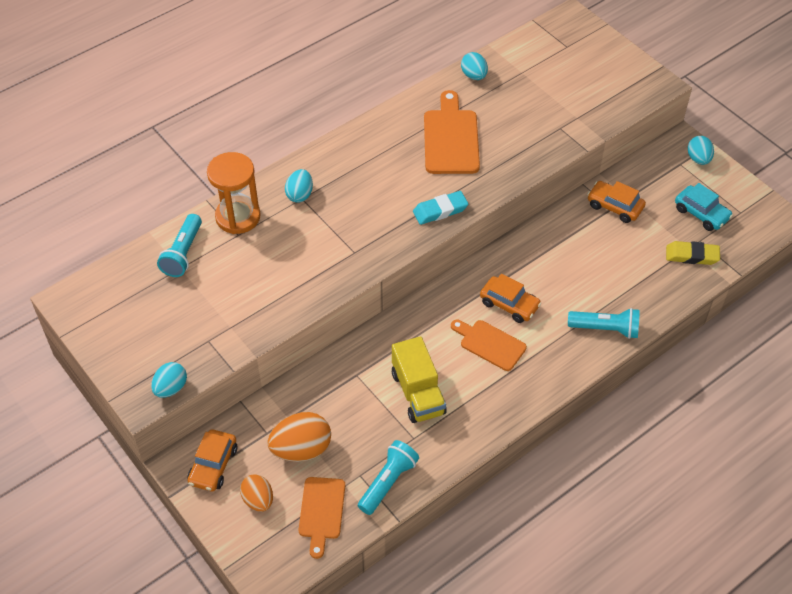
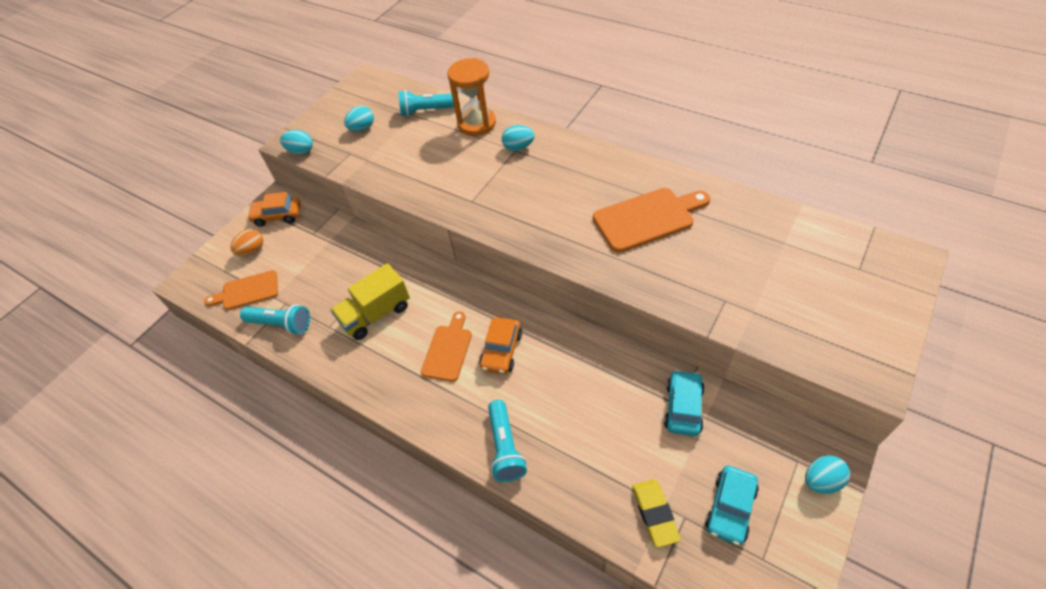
camera: 75 degrees right, 0 degrees up
orange egg [267,412,331,462] -> none
turquoise eraser [413,191,468,225] -> none
turquoise egg [461,52,488,80] -> turquoise egg moved to [344,106,374,131]
orange car [587,181,646,223] -> turquoise car [664,370,705,436]

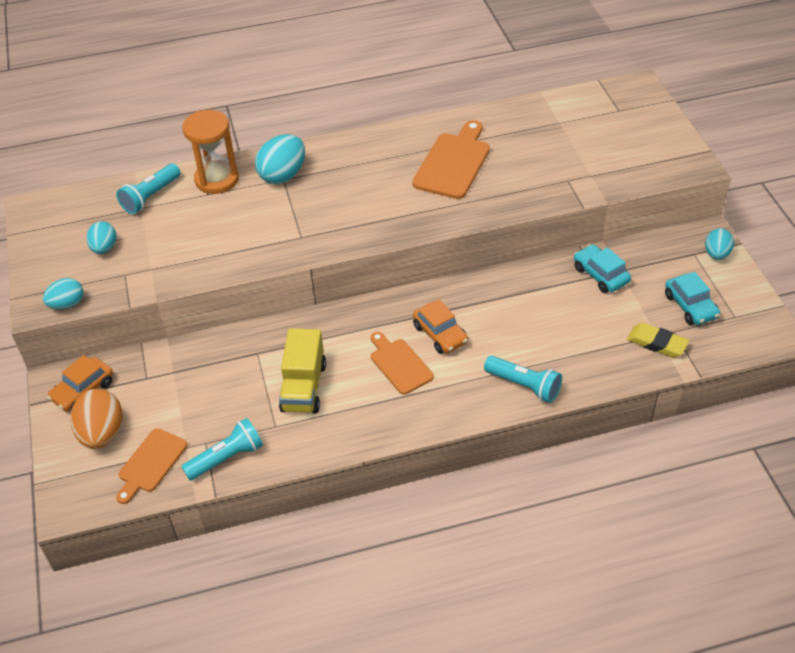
camera: 50 degrees left, 5 degrees down
orange egg [231,229,264,256] -> orange egg [70,389,123,449], size x1.60
turquoise egg [502,125,534,151] -> turquoise egg [255,134,305,184], size x1.60

